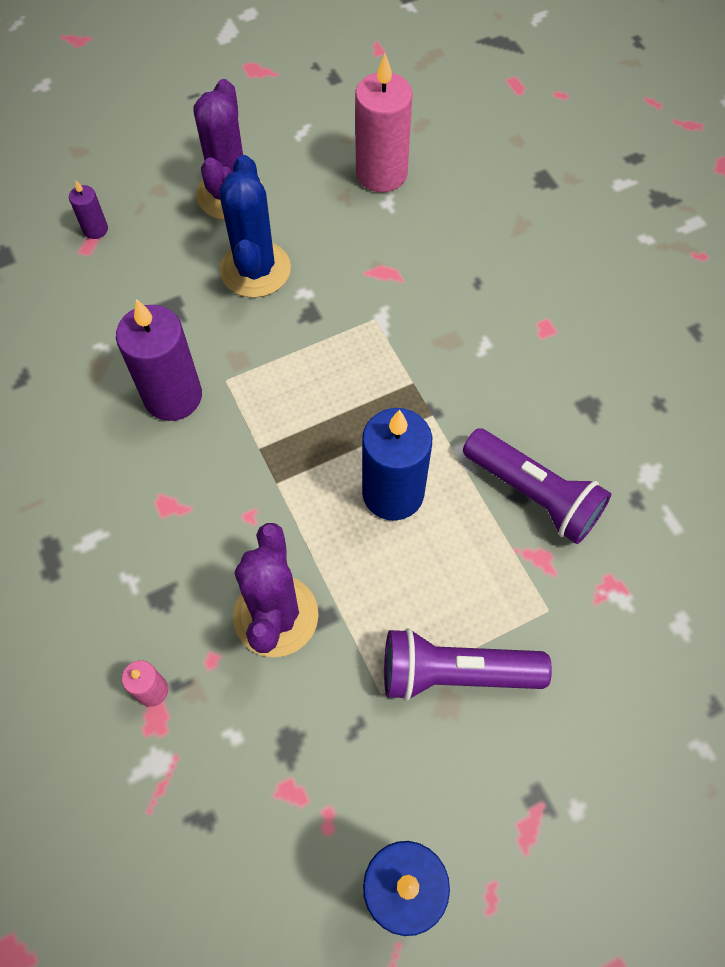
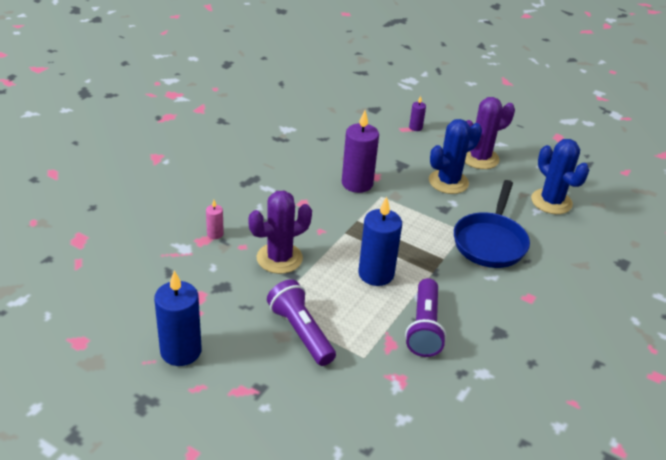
camera: 55 degrees right, 25 degrees down
pink candle [355,54,413,192] -> blue cactus [531,139,589,214]
none -> blue pan [454,180,530,268]

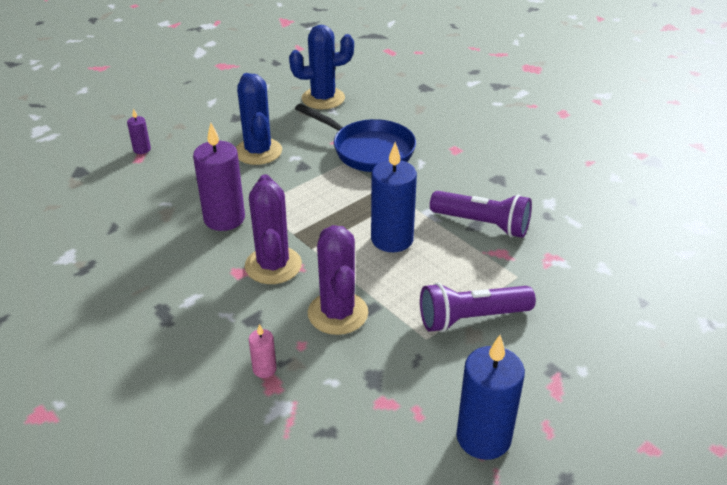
camera: 70 degrees left, 0 degrees up
purple cactus [465,97,515,169] -> purple cactus moved to [245,174,302,284]

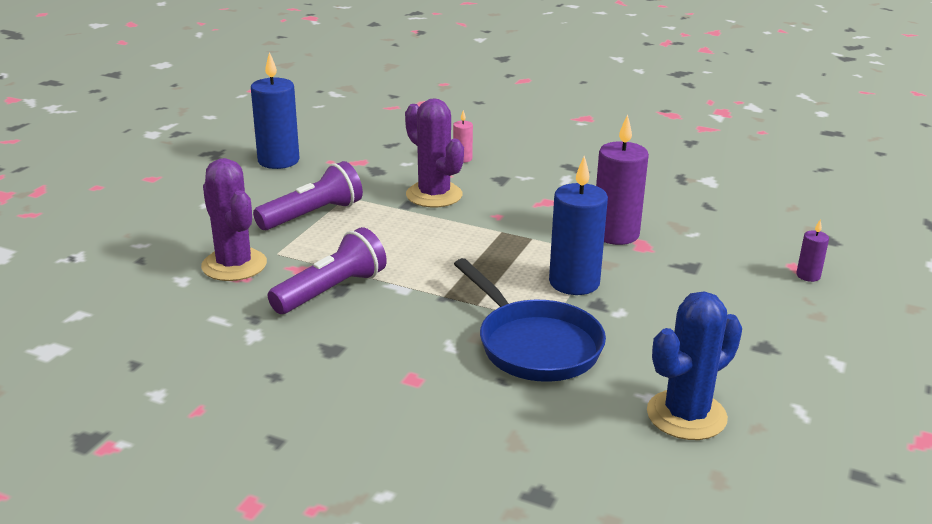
camera: 155 degrees right, 10 degrees down
blue cactus [236,73,282,165] -> none
purple cactus [245,174,302,284] -> purple cactus moved to [201,158,267,281]
blue pan [295,104,416,172] -> blue pan turned 135 degrees counterclockwise [454,258,606,382]
blue candle [371,142,417,252] -> blue candle moved to [549,156,608,295]
purple flashlight [430,191,532,238] -> purple flashlight turned 135 degrees clockwise [268,227,387,314]

